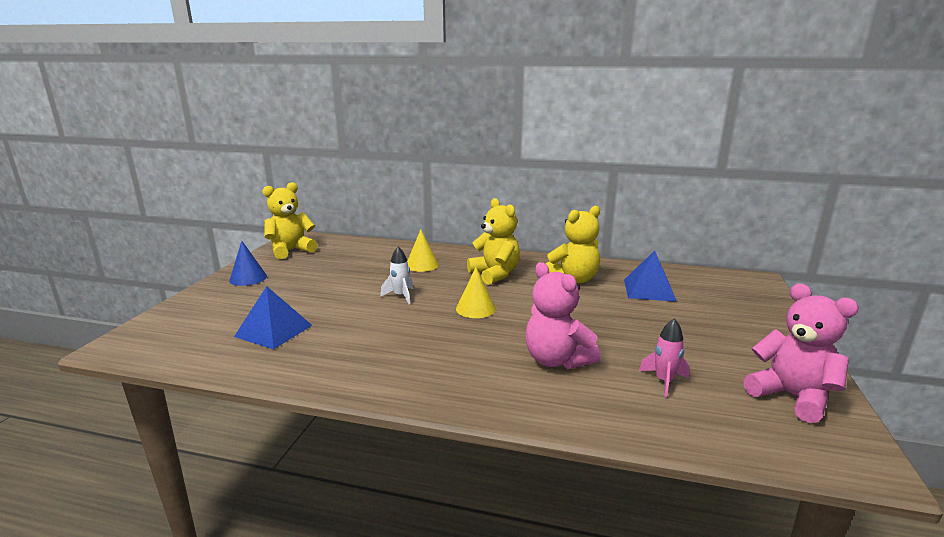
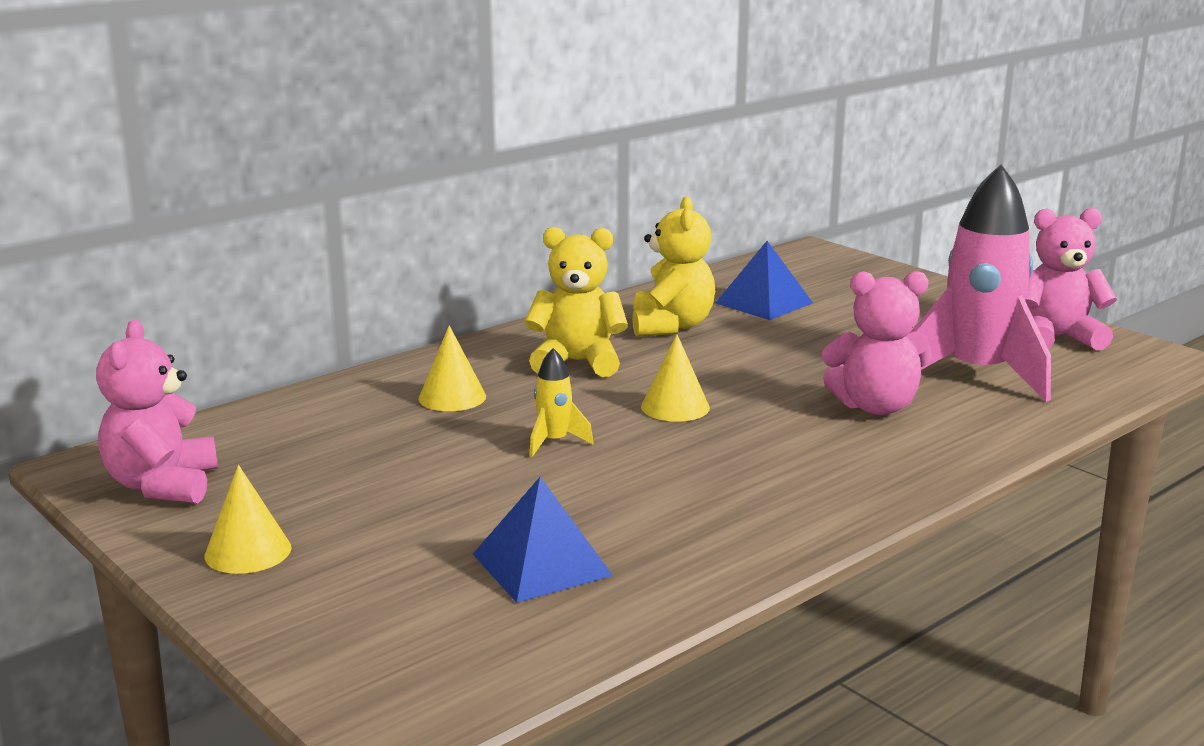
camera: 55 degrees left, 0 degrees up
blue cone [229,241,267,286] -> yellow cone [205,465,291,574]
yellow teddy bear [262,182,318,259] -> pink teddy bear [96,320,218,503]
white rocket [380,247,413,304] -> yellow rocket [529,348,594,457]
pink rocket [639,318,690,398] -> pink rocket [910,164,1051,402], size x2.35

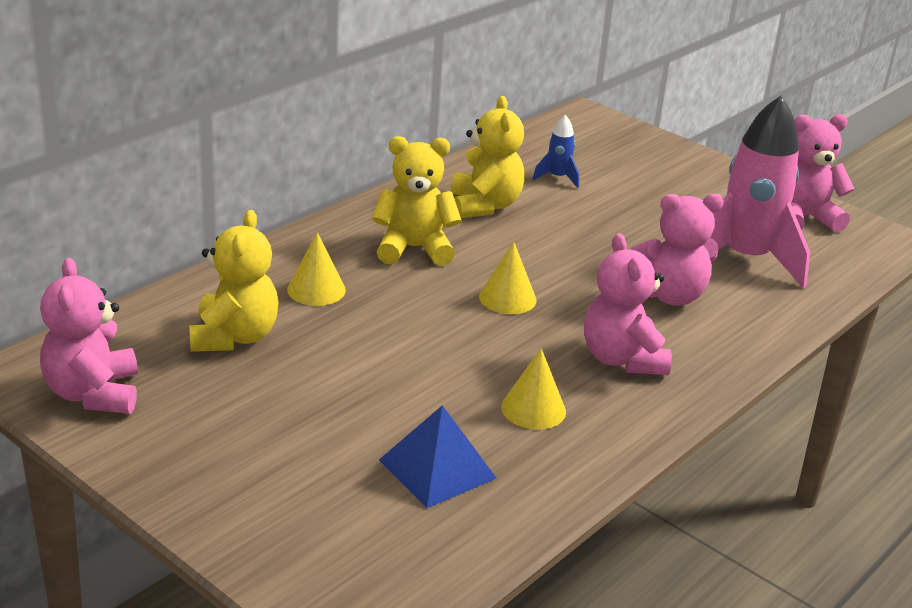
camera: 10 degrees left, 10 degrees up
yellow cone [205,465,291,574] -> yellow cone moved to [501,348,566,430]
yellow rocket [529,348,594,457] -> none
blue pyramid [716,241,813,320] -> blue rocket [532,115,579,188]
none -> yellow teddy bear [189,210,279,352]
none -> pink teddy bear [584,233,672,375]

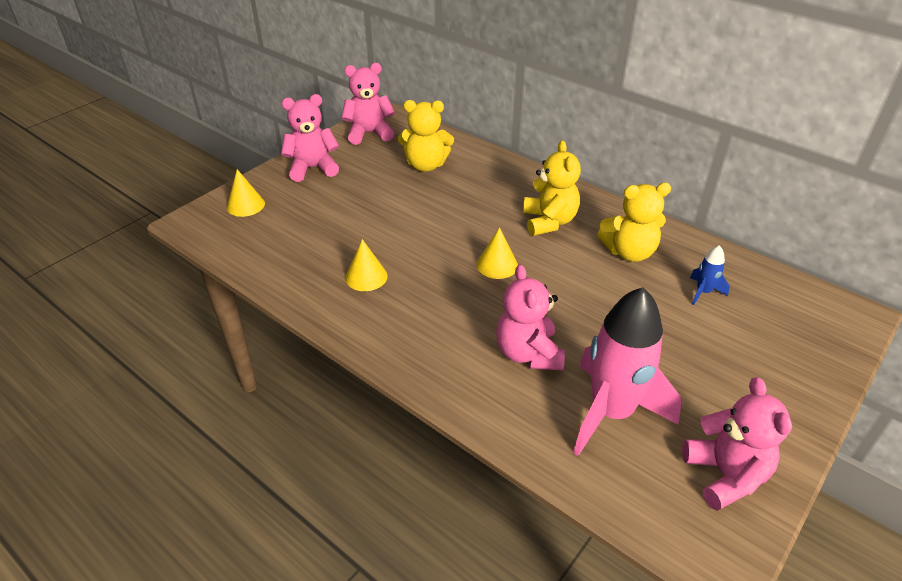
camera: 90 degrees right, 10 degrees up
yellow cone [287,232,346,306] -> yellow cone moved to [227,169,265,217]
blue pyramid [379,405,497,508] -> none
pink teddy bear [584,233,672,375] -> pink teddy bear moved to [281,94,339,182]

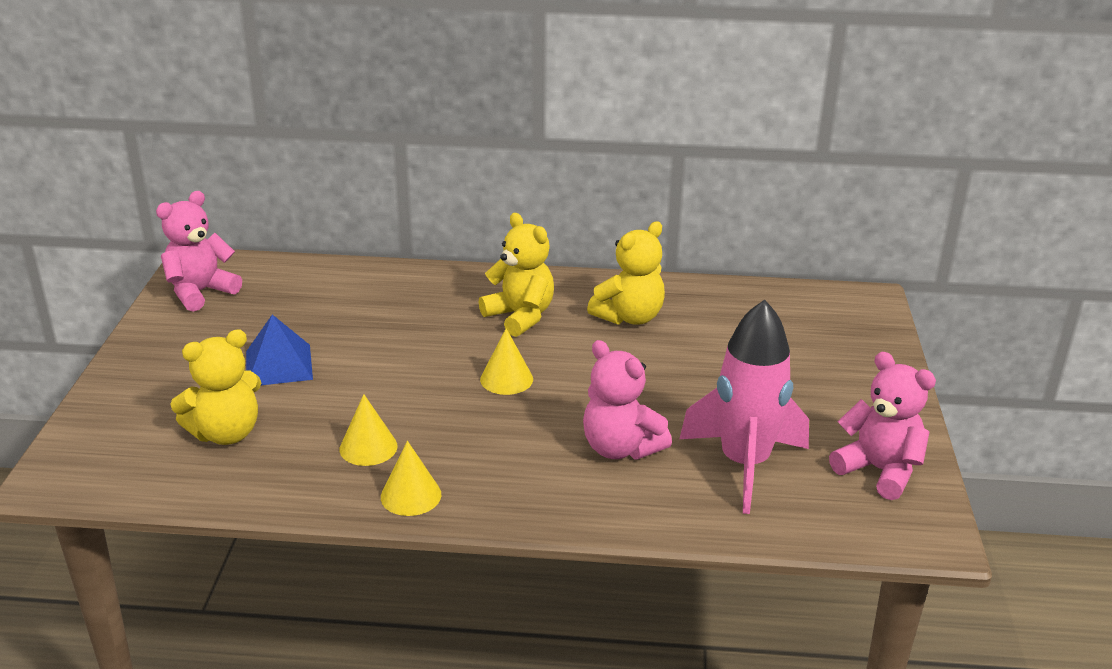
camera: 35 degrees left, 10 degrees down
yellow cone [227,169,265,217] -> yellow cone moved to [381,441,441,516]
pink teddy bear [281,94,339,182] -> none
yellow teddy bear [398,100,454,172] -> yellow teddy bear moved to [170,329,261,445]
blue rocket [690,245,730,305] -> none
none -> blue pyramid [246,314,313,385]

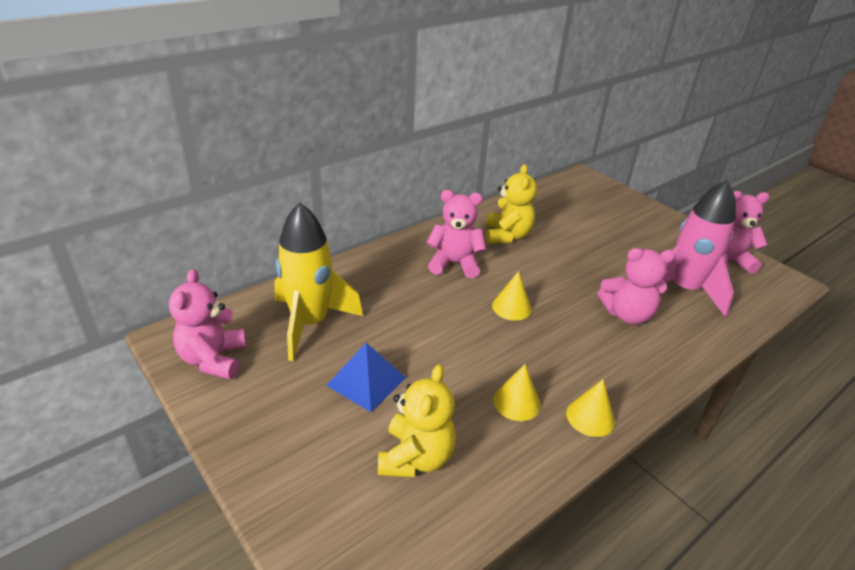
camera: 45 degrees left, 5 degrees up
yellow teddy bear [479,213,554,337] -> pink teddy bear [427,190,487,278]
none -> yellow rocket [275,202,363,361]

